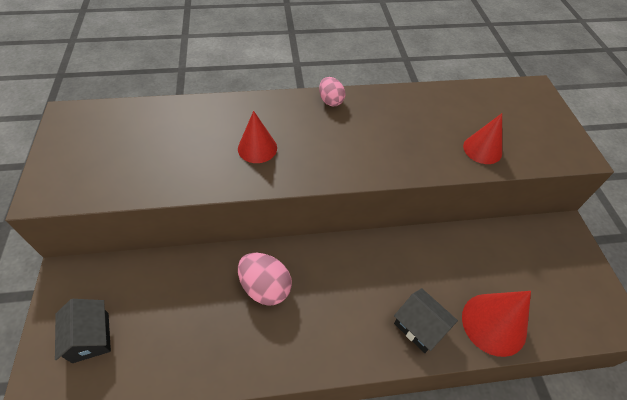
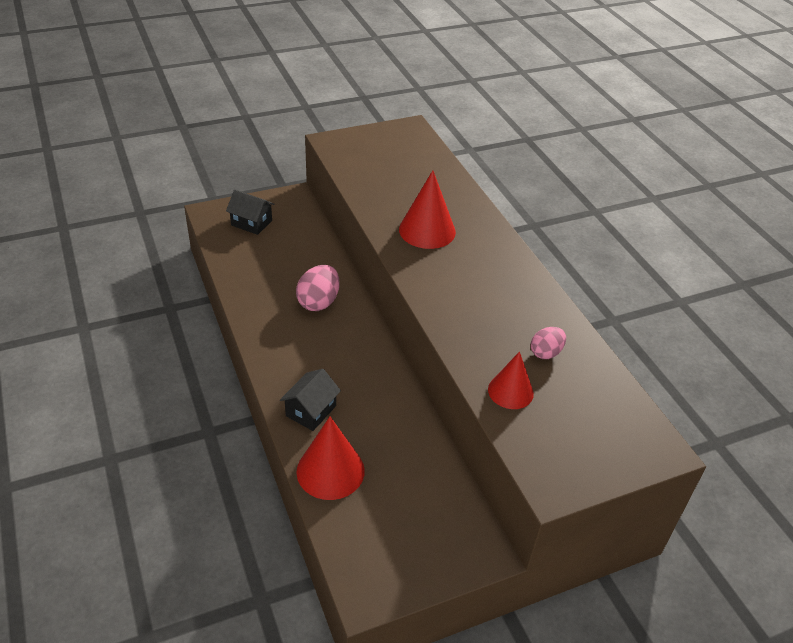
camera: 75 degrees right, 10 degrees down
black house [55,299,111,363] -> black house turned 60 degrees clockwise [226,190,275,235]
red cone [238,111,277,163] -> red cone [399,170,456,249], size x1.51
pink egg [319,77,345,106] -> pink egg moved to [531,327,566,359]

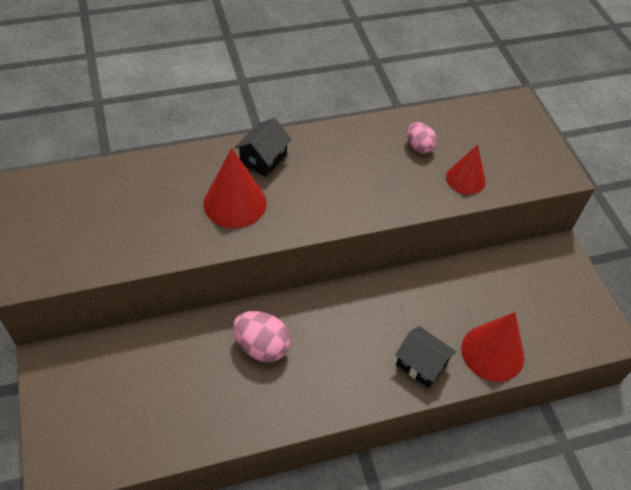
camera: 85 degrees left, 10 degrees up
black house [226,190,275,235] -> black house moved to [235,118,292,177]

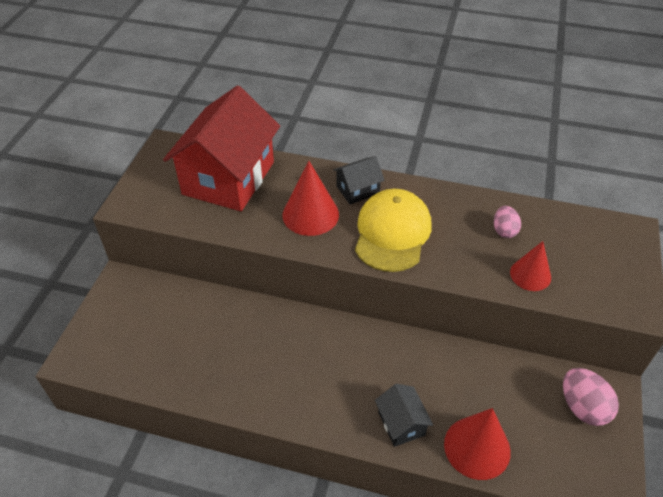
camera: 35 degrees right, 5 degrees down
pink egg [233,311,291,362] -> pink egg moved to [563,368,619,426]
none -> red house [163,85,280,211]
none -> yellow cap [355,189,431,272]

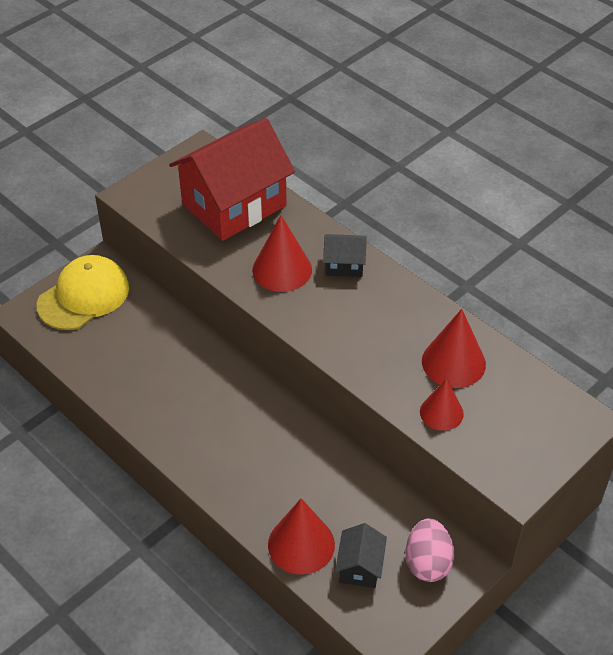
camera: 30 degrees right, 0 degrees up
yellow cap [355,189,431,272] -> yellow cap moved to [37,255,129,330]
black house [375,384,433,447] -> black house moved to [335,523,387,588]
pink egg [494,206,521,238] -> red cone [422,309,486,388]

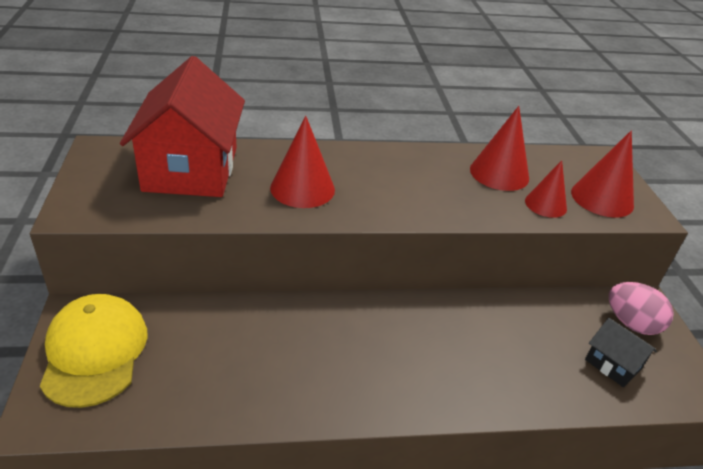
camera: 55 degrees left, 10 degrees down
red cone [268,498,335,575] -> red cone moved to [571,131,634,218]
black house [323,234,367,277] -> none

